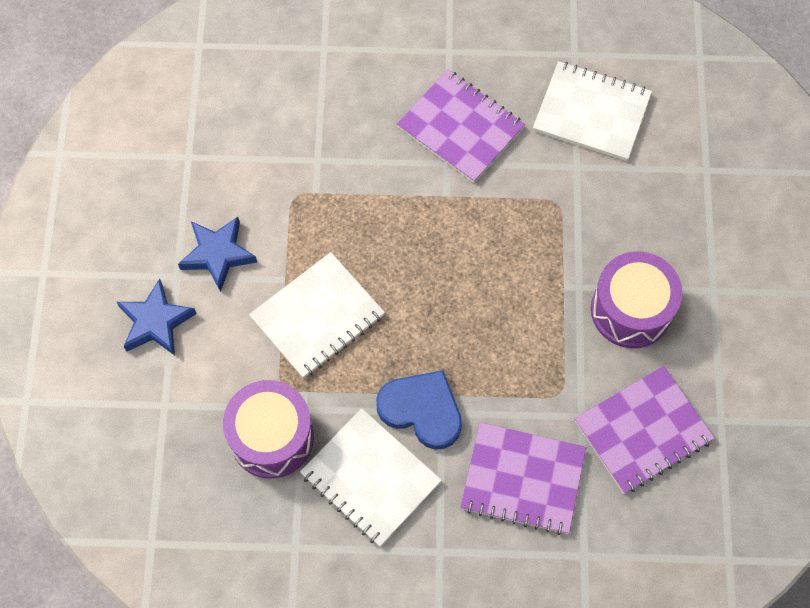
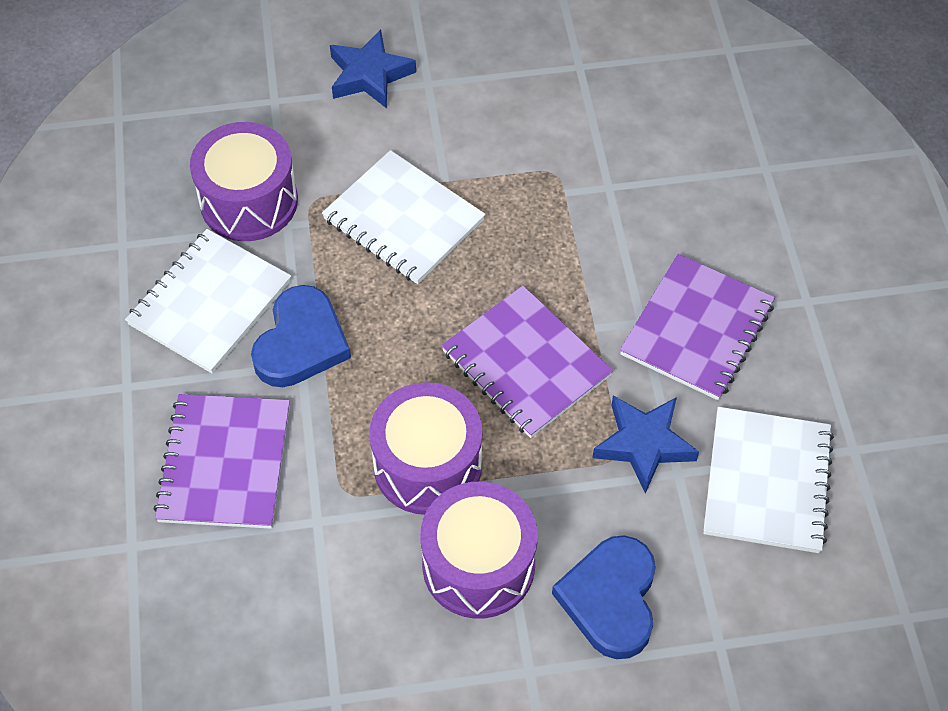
camera: 80 degrees right, 10 degrees down
blue star [178,217,257,292] -> blue star moved to [592,396,699,494]
purple notebook [575,366,715,494] -> purple notebook moved to [441,286,613,438]
none -> purple drum [369,382,483,515]
none -> blue heart [552,535,656,659]

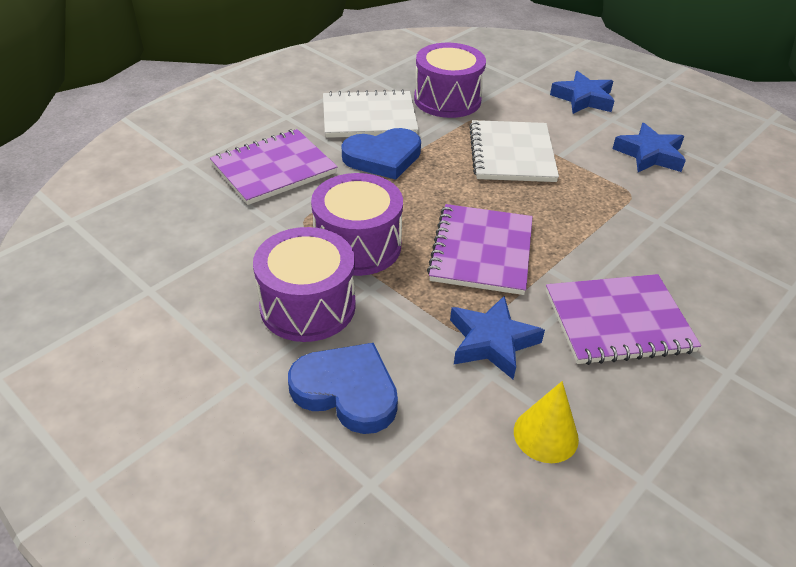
camera: 50 degrees right, 15 degrees down
blue heart [552,535,656,659] -> blue heart turned 60 degrees clockwise [288,343,398,434]
white notebook [703,407,834,553] -> yellow cone [514,381,579,463]
none -> blue star [612,123,686,172]

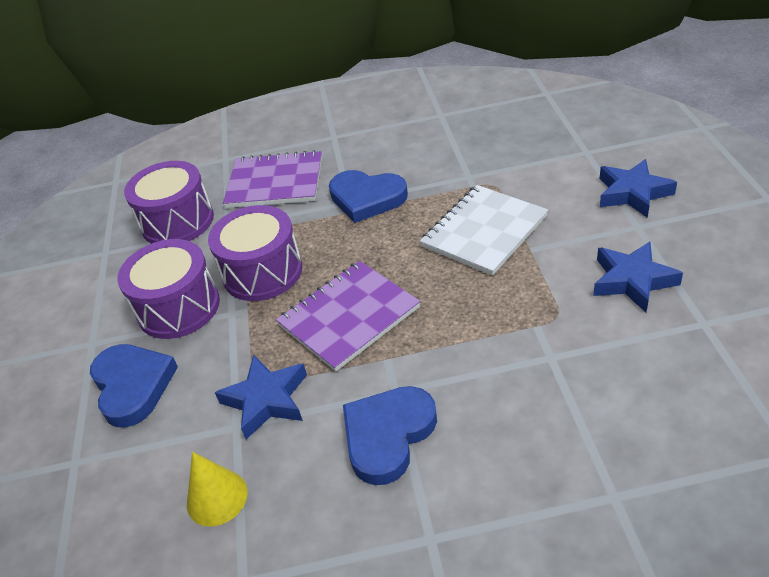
camera: 45 degrees right, 0 degrees up
white notebook [323,89,419,138] -> none
purple drum [414,43,486,118] -> purple drum moved to [124,161,214,244]
purple notebook [546,274,701,365] -> blue heart [343,386,437,485]

